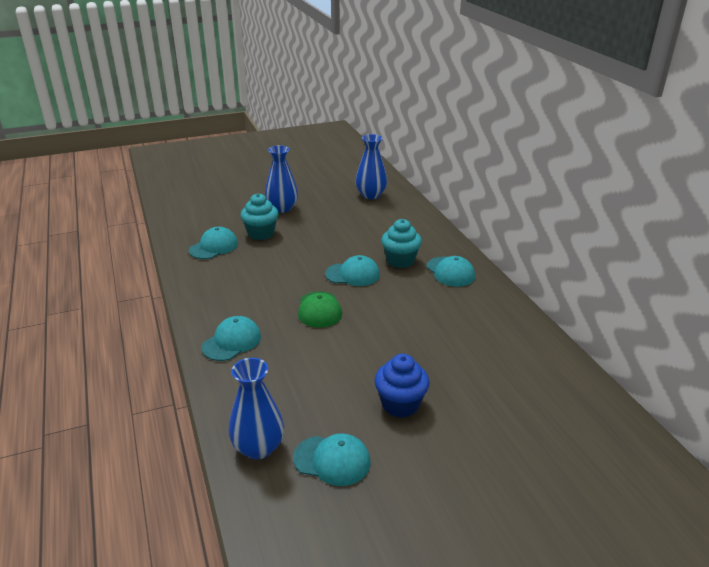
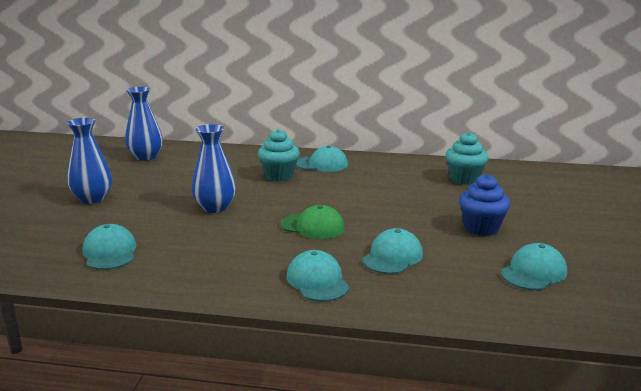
camera: 60 degrees left, 10 degrees down
blue vase [228,358,284,460] -> blue vase moved to [192,124,236,213]
turquoise cupcake [240,193,279,240] -> turquoise cupcake moved to [445,132,488,185]
turquoise cap [325,255,380,286] -> turquoise cap moved to [362,228,423,274]

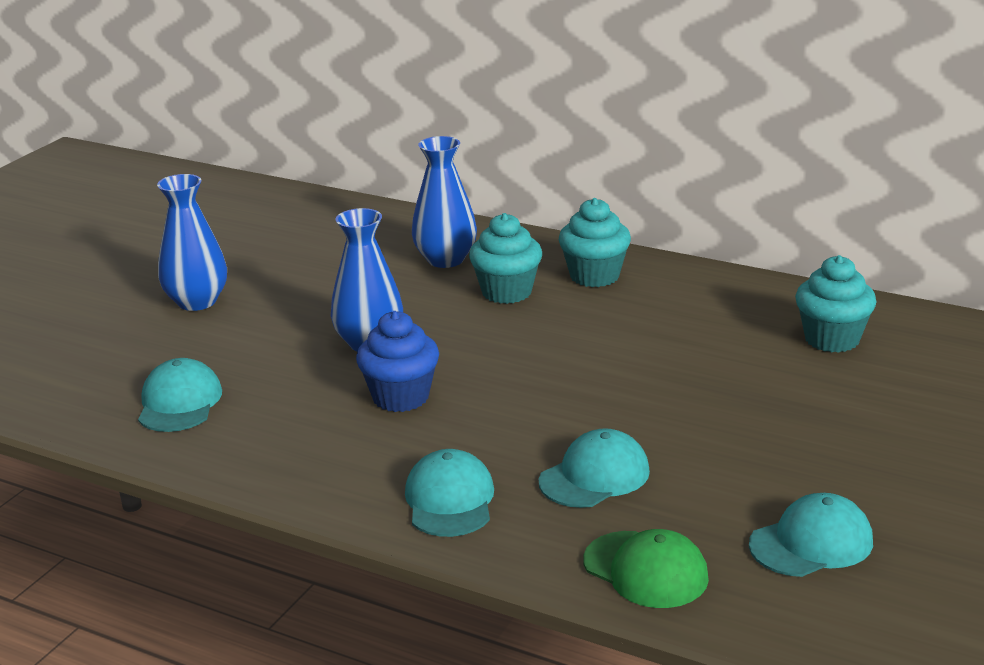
camera: 20 degrees right, 5 degrees up
blue vase [125,87,163,161] -> blue vase moved to [412,136,477,268]
green cap [281,205,345,239] -> green cap moved to [583,529,709,608]
turquoise cap [296,146,348,172] -> turquoise cupcake [559,198,631,287]
blue cupcake [459,174,510,236] -> blue cupcake moved to [356,311,439,412]

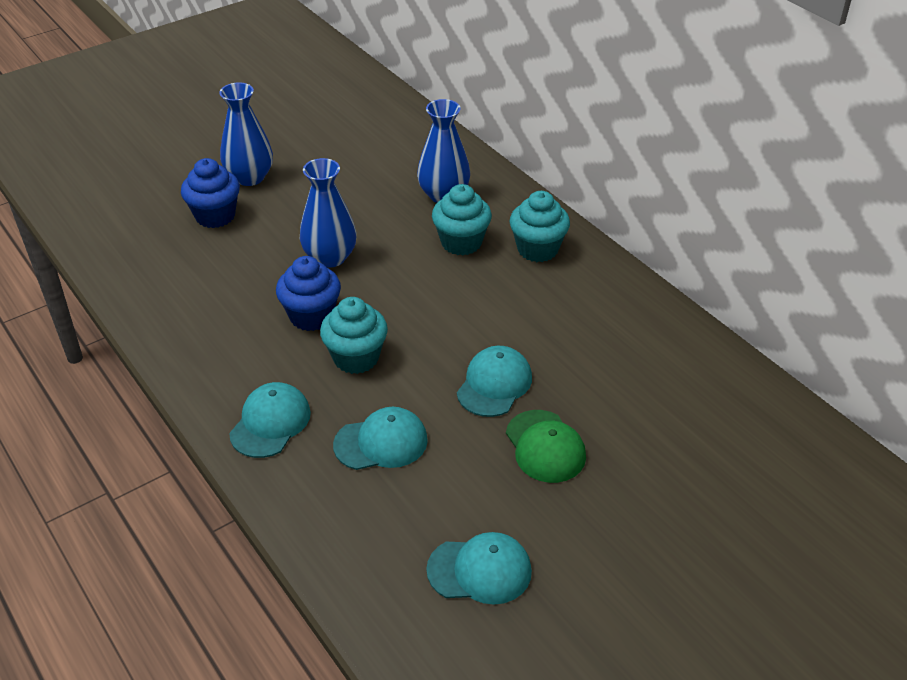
camera: 25 degrees right, 15 degrees up
turquoise cap [138,358,222,432] -> turquoise cap moved to [457,346,532,417]
green cap [583,529,709,608] -> green cap moved to [506,410,586,483]
turquoise cupcake [795,255,877,353] -> turquoise cupcake moved to [320,297,388,374]
none -> blue cupcake [181,158,240,228]

